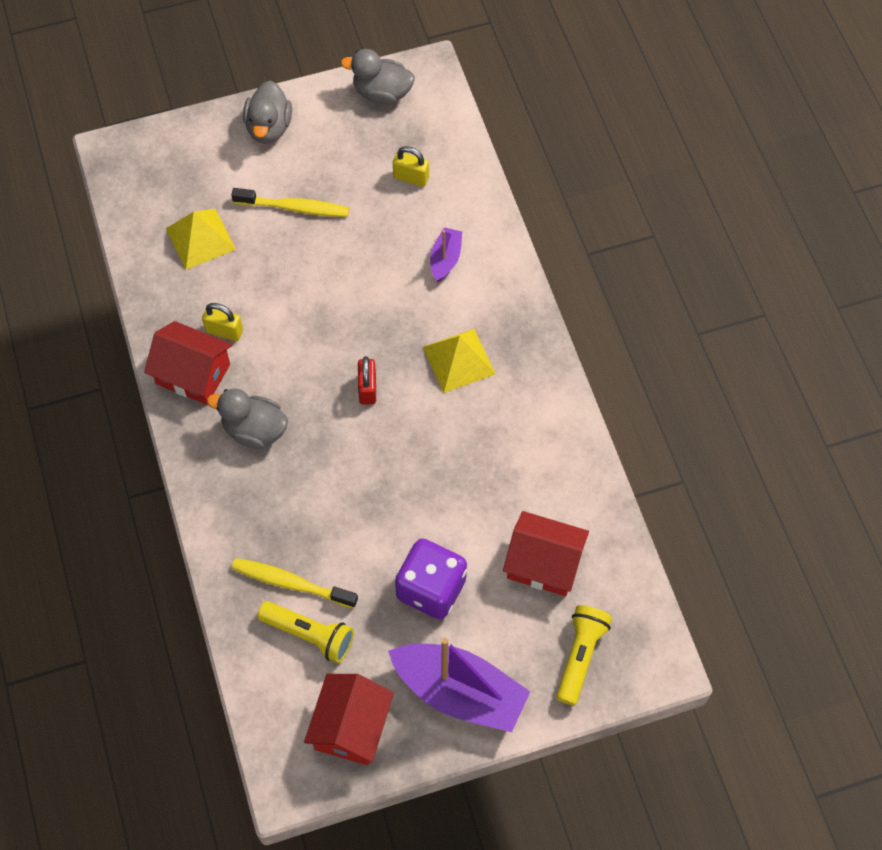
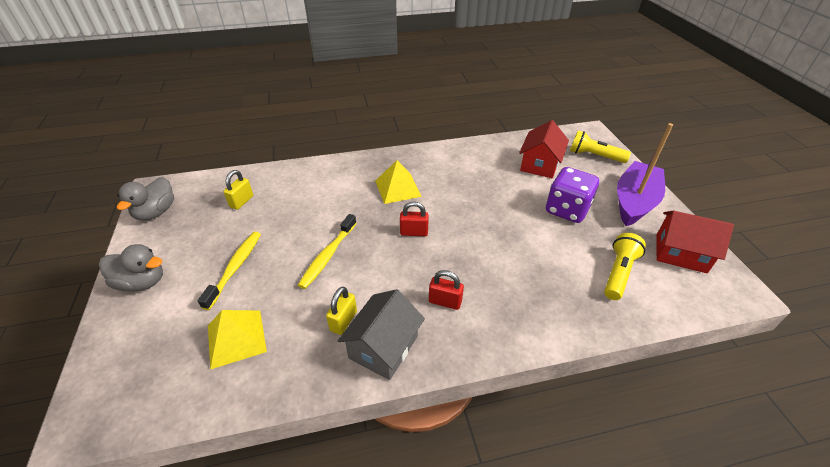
camera: 85 degrees left, 20 degrees down
red house [144,321,232,405] -> grey house [338,289,425,380]
grey duck [207,389,288,449] -> red padlock [429,270,464,310]
yellow toothbrush [232,558,358,608] -> yellow toothbrush moved to [298,214,357,289]
purple boat [430,227,462,282] -> none

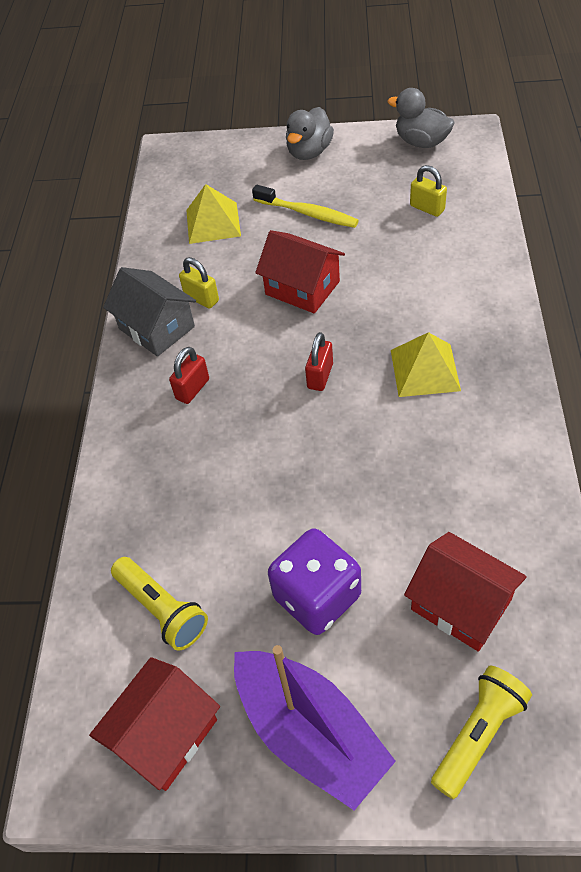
camera: 110 degrees right, 10 degrees up
yellow toothbrush [298,214,357,289] -> red house [255,230,345,314]

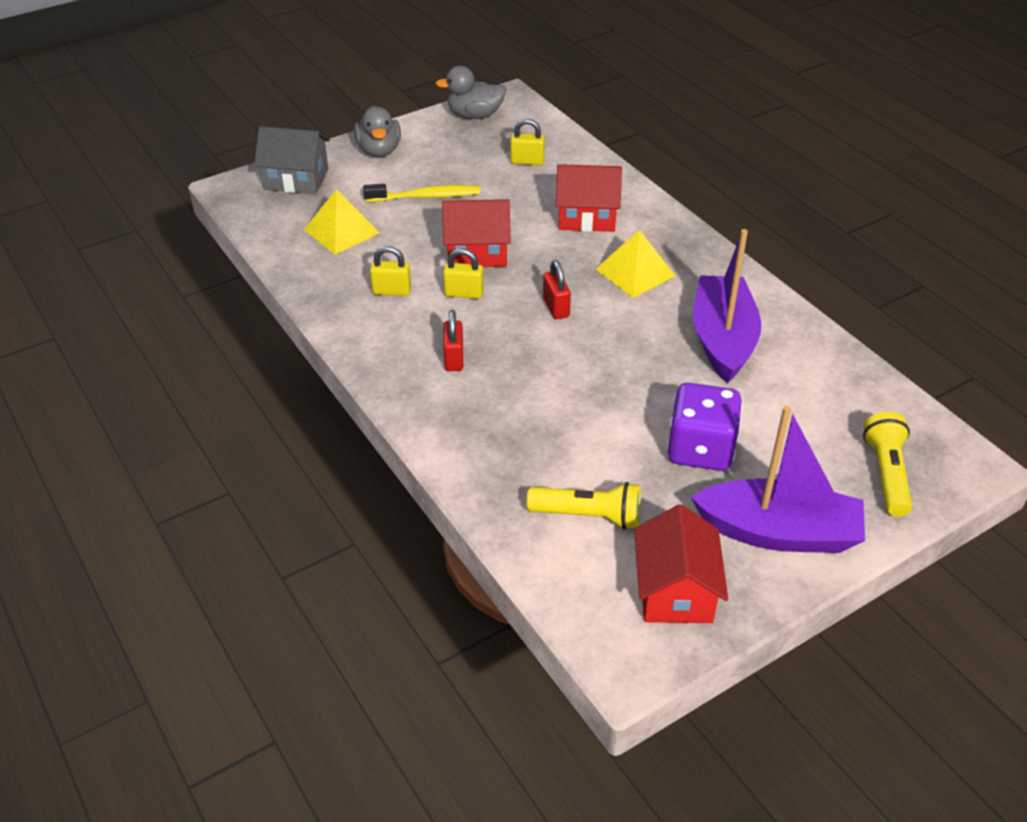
camera: 40 degrees left, 10 degrees down
grey house [103,267,196,357] -> grey house moved to [254,126,330,194]
red house [404,532,527,652] -> red house moved to [556,164,622,232]
none -> yellow padlock [443,248,484,299]
none -> purple boat [693,229,761,383]

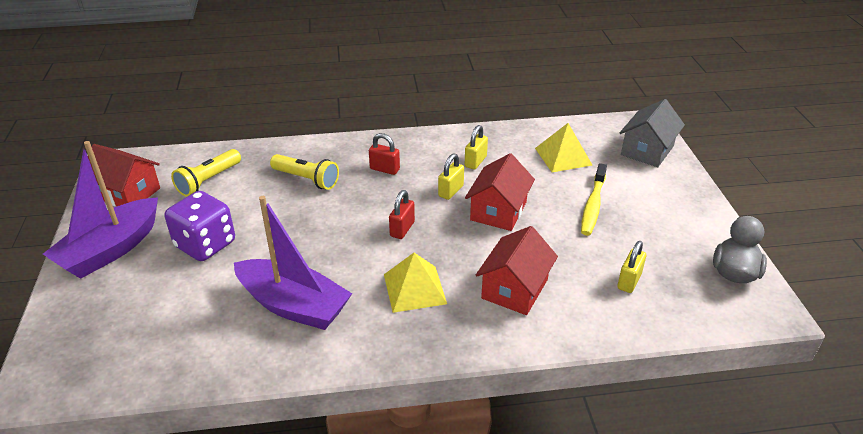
camera: 115 degrees right, 5 degrees down
grey duck [354,106,401,157] -> none
red padlock [543,260,571,319] -> red padlock turned 75 degrees counterclockwise [389,190,415,239]
yellow flashlight [863,412,912,517] -> yellow flashlight moved to [270,154,339,190]

